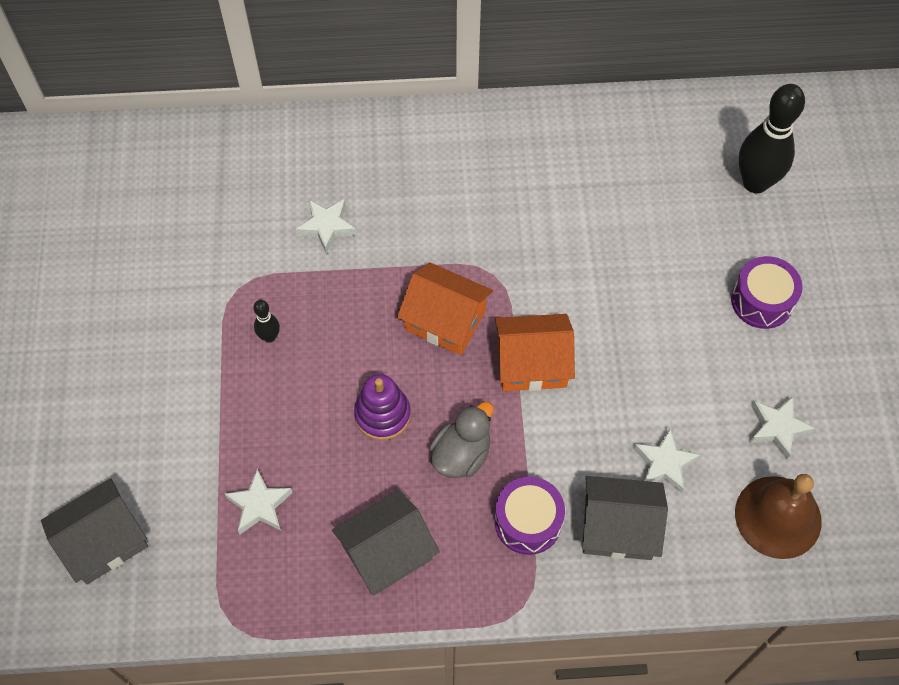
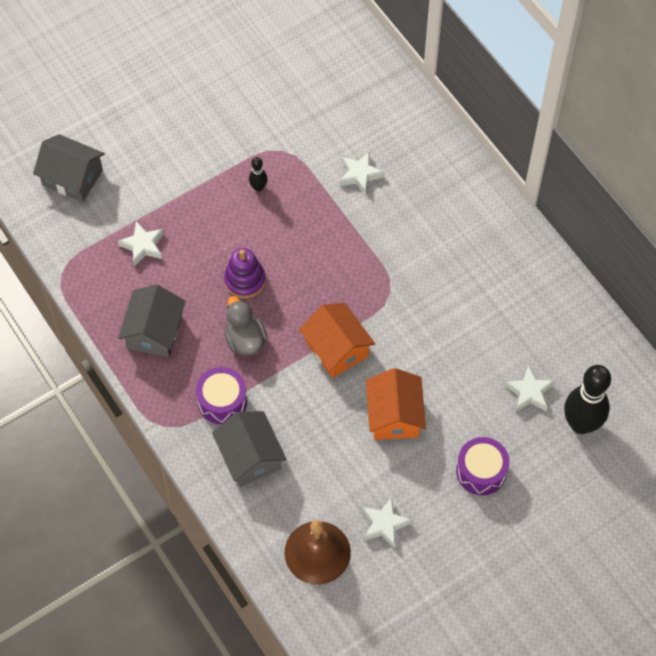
camera: 60 degrees right, 0 degrees up
grey house [332,490,439,596] -> grey house turned 75 degrees clockwise [118,284,185,358]
orange house [397,262,493,355] -> orange house moved to [366,368,426,440]
grey duck [429,402,493,478] -> grey duck turned 120 degrees counterclockwise [224,296,268,356]
white star [633,428,700,493] -> white star moved to [505,365,554,412]

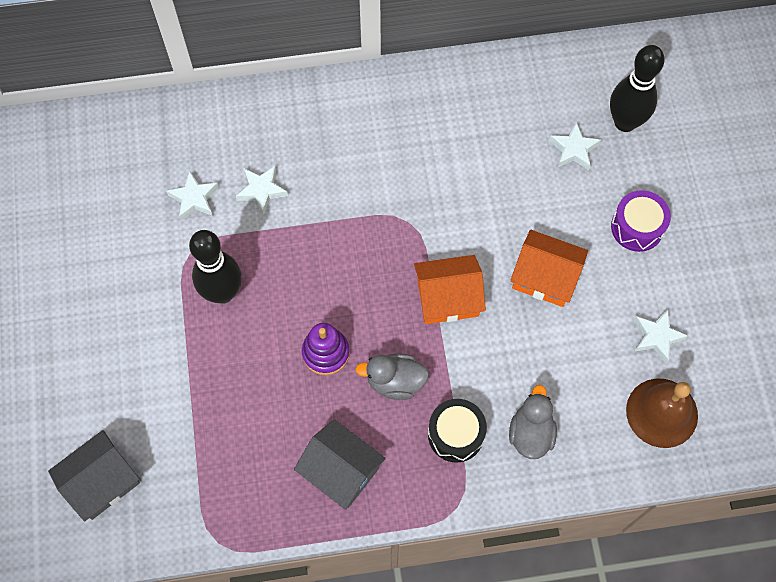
camera: 65 degrees left, 5 degrees up
white star [118,221,164,266] -> white star moved to [166,171,219,221]
purple drum [196,367,247,424] -> black drum [428,399,487,463]
grey house [212,411,287,487] -> grey duck [509,385,557,459]
black bowling pin [249,157,268,192] -> black bowling pin [189,230,242,304], size x2.20

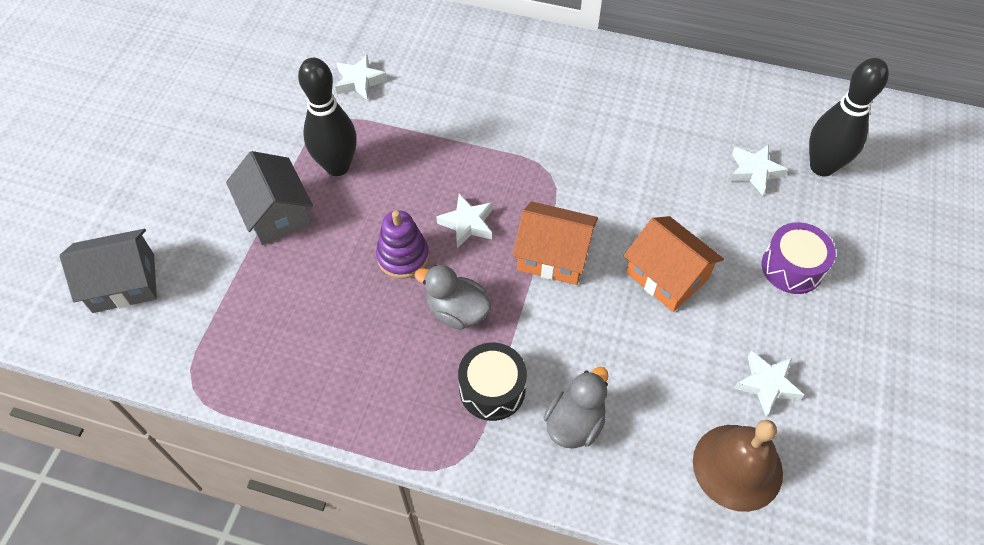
camera: 25 degrees right, 10 degrees down
white star [236,166,288,215] -> white star moved to [436,194,493,248]
grey house [294,419,386,510] -> grey house moved to [226,151,313,245]

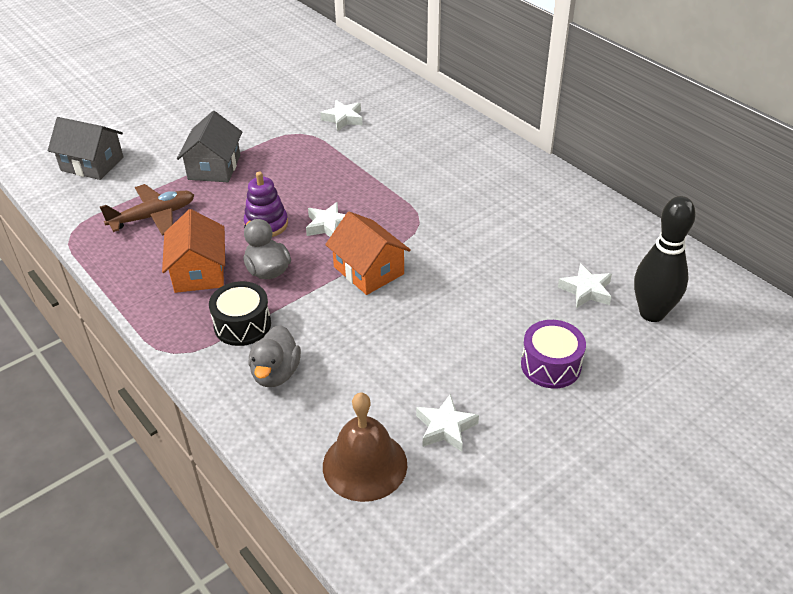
camera: 35 degrees right, 15 degrees down
black bowling pin [298,58,357,176] -> none
grey duck [544,367,608,449] -> grey duck turned 120 degrees clockwise [249,325,301,387]
orange house [624,216,724,312] -> orange house moved to [162,209,225,293]
none -> brown plane [100,184,194,236]

